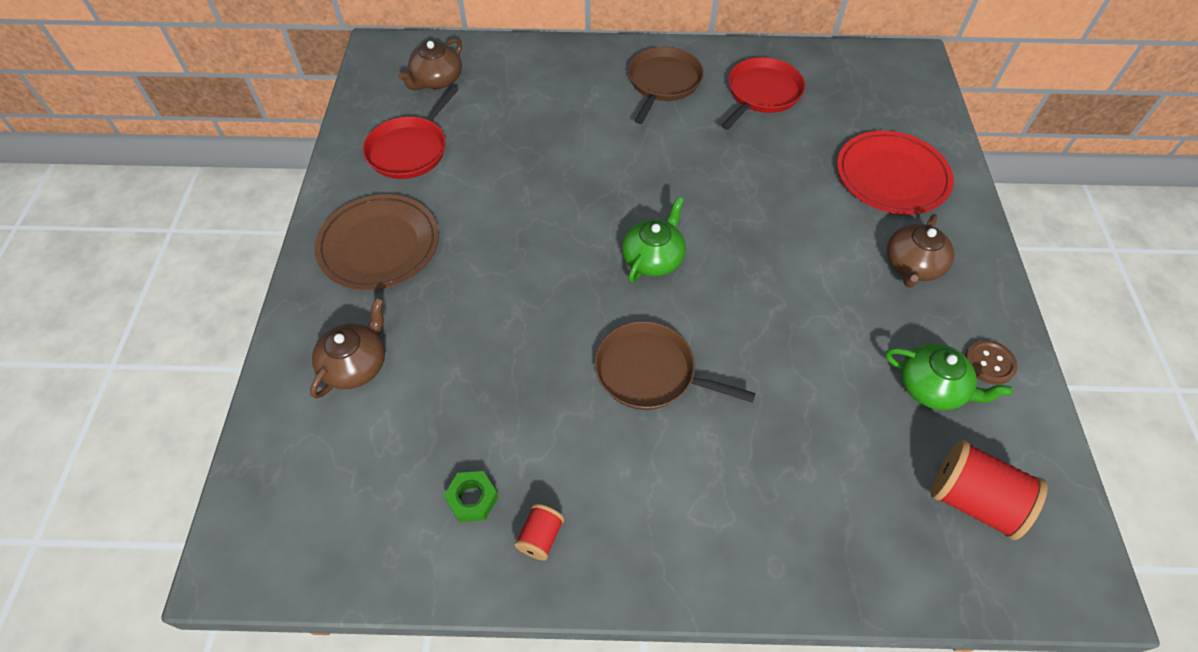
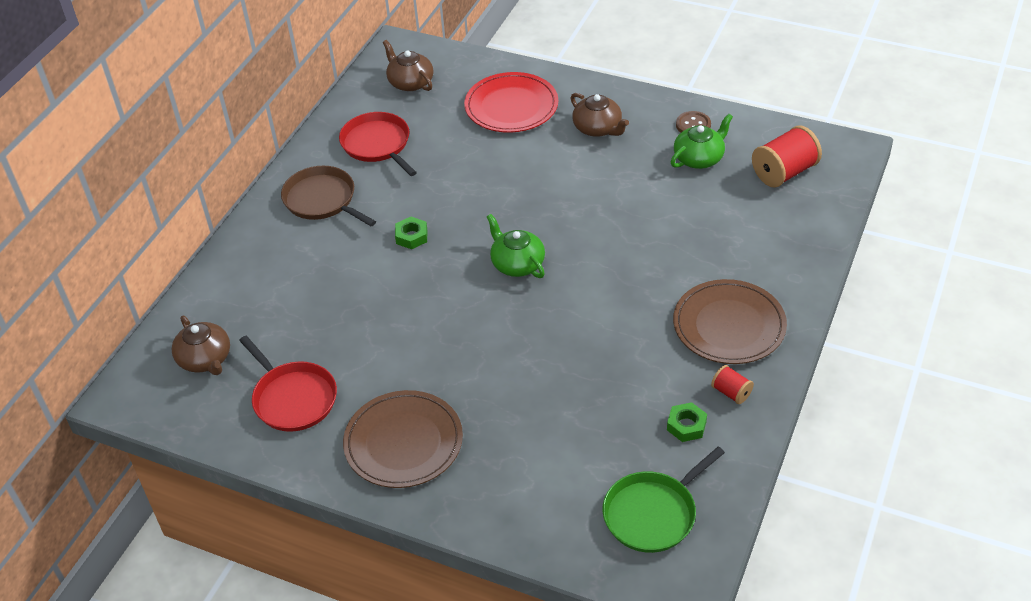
camera: 65 degrees left, 10 degrees down
brown teapot [310,298,385,399] -> brown teapot moved to [383,40,433,91]
brown pan [595,321,756,410] -> none
none -> green nut [395,217,427,249]
none -> green pan [602,447,725,553]
none -> brown plate [673,279,787,364]

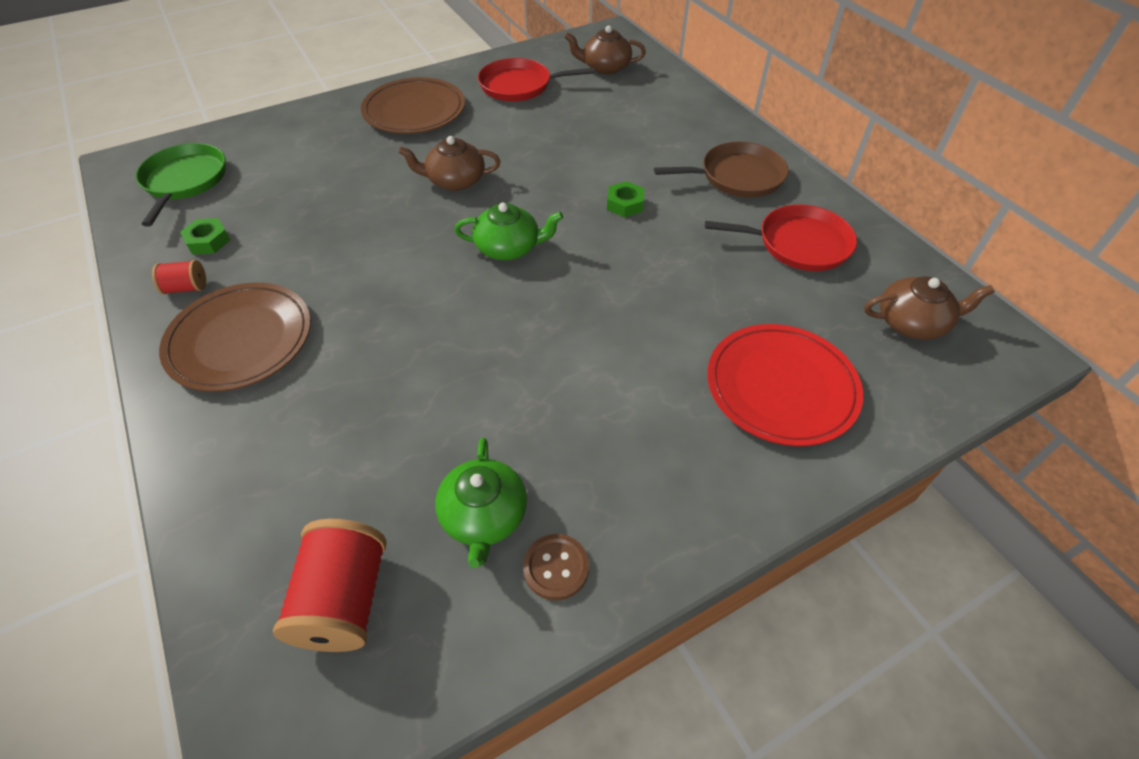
camera: 125 degrees right, 5 degrees up
brown teapot [570,93,629,137] -> brown teapot moved to [398,136,500,191]

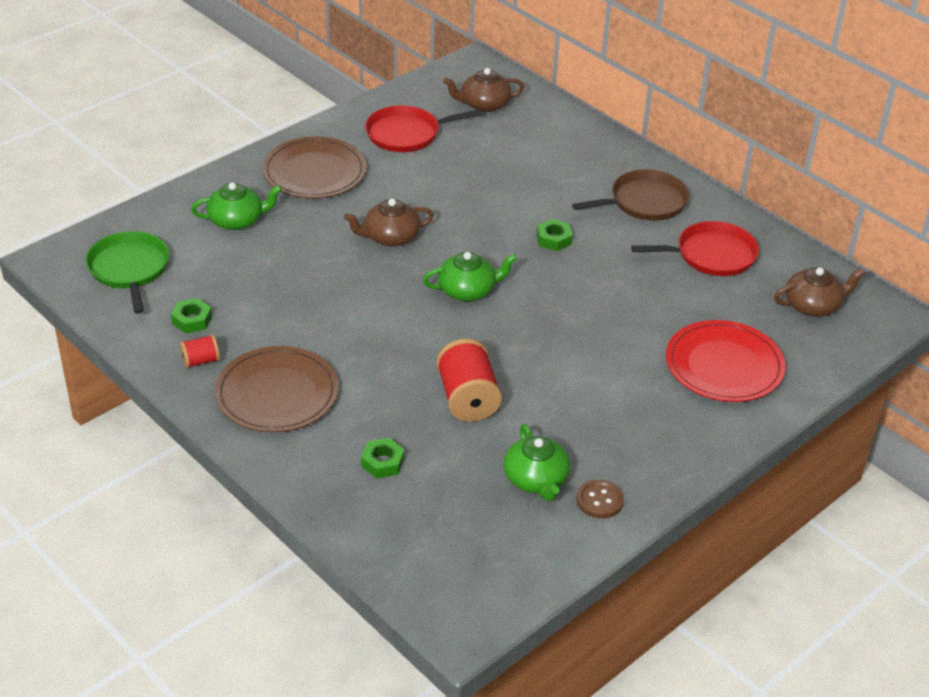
camera: 15 degrees left, 10 degrees down
red spool [273,519,387,652] -> red spool moved to [436,339,502,422]
none -> green teapot [191,182,282,230]
none -> green nut [361,438,405,478]

